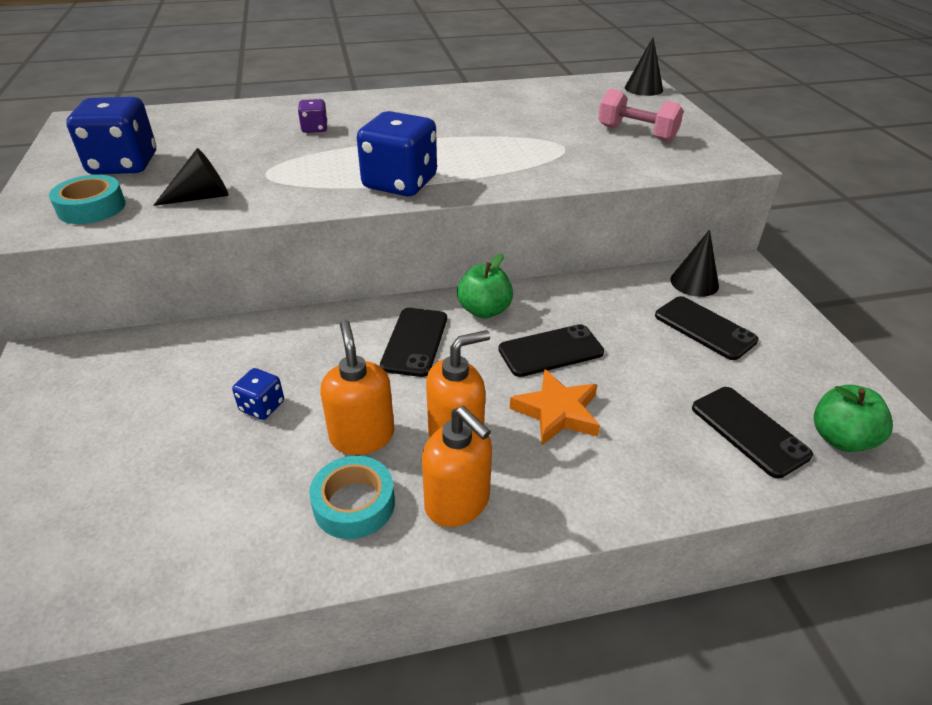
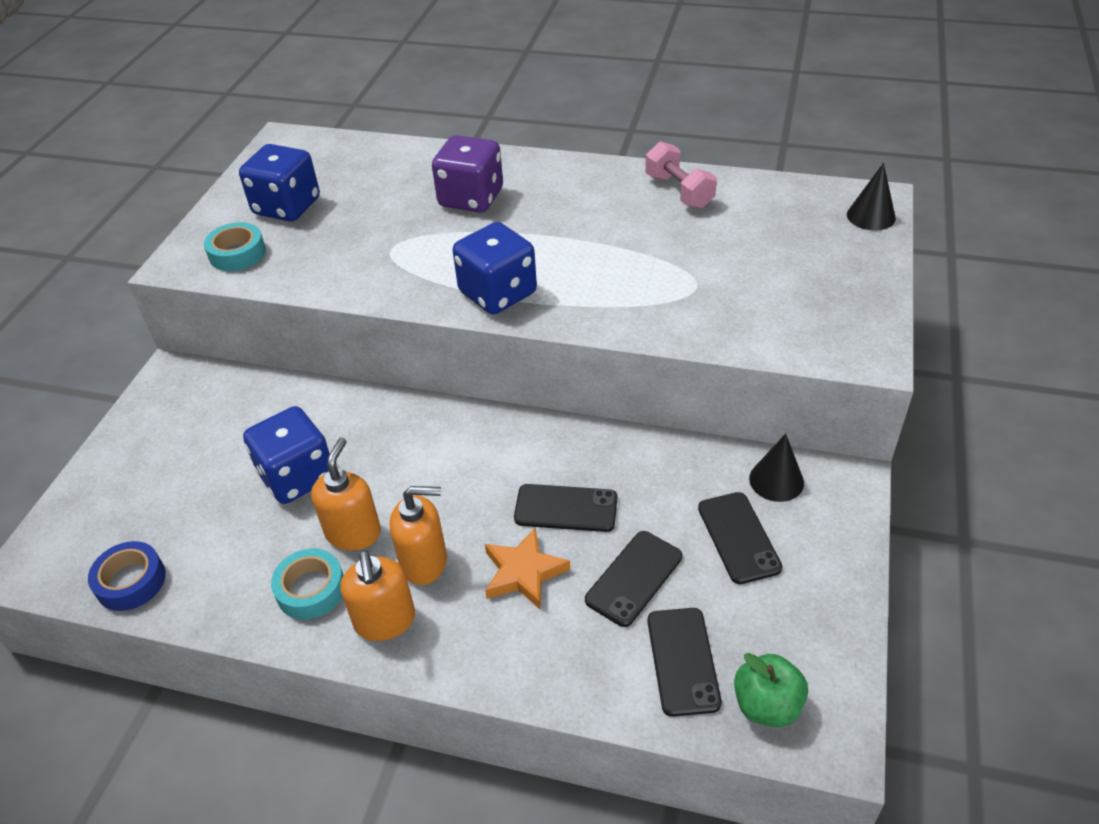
camera: 30 degrees right, 5 degrees up
black cone [153,148,228,206] -> none
blue dice [232,368,284,420] -> blue dice [243,406,330,504], size x2.07
purple dice [298,99,327,133] -> purple dice [432,135,503,213], size x2.07
black phone [380,308,447,377] -> black phone moved to [585,531,682,627]
green apple [457,253,513,319] -> none
pink dumbbell [598,89,684,141] -> pink dumbbell moved to [645,141,717,209]
none -> blue tape [88,541,166,611]

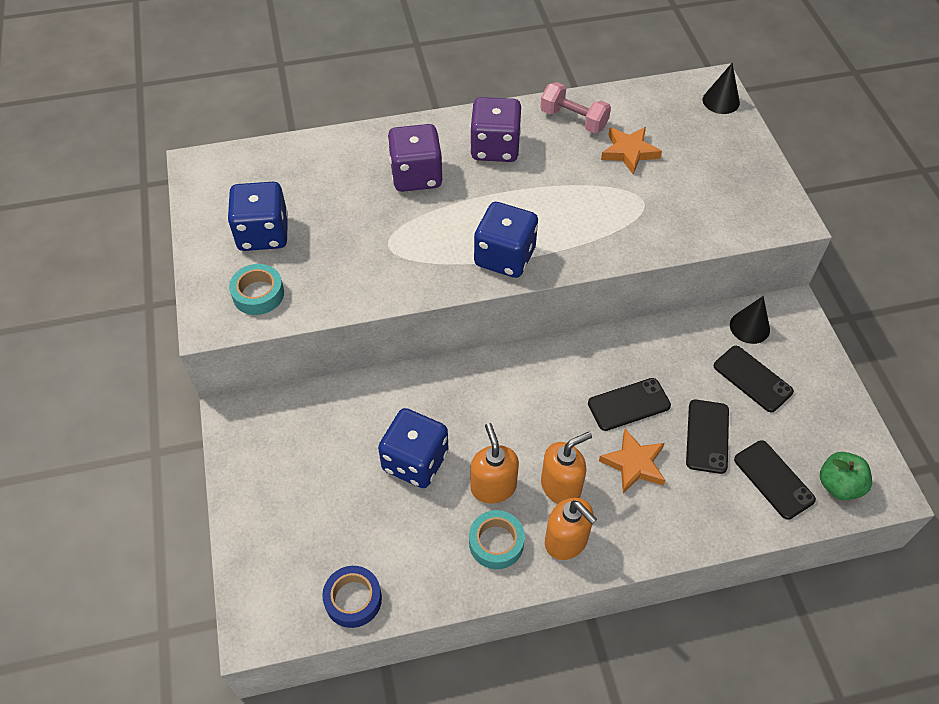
camera: 30 degrees left, 10 degrees up
none -> purple dice [470,97,521,162]
none -> orange star [601,127,662,175]

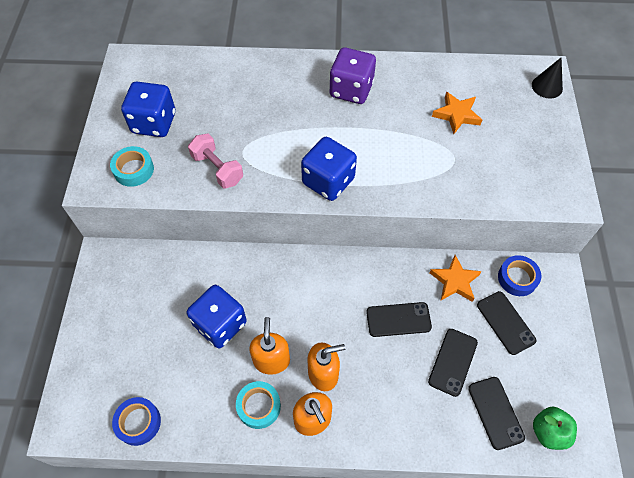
camera: 15 degrees right, 5 degrees up
purple dice [388,124,443,192] -> none
pink dumbbell [540,82,611,133] -> pink dumbbell moved to [188,134,243,189]
orange star [599,429,666,494] -> orange star moved to [430,255,482,302]
black cone [730,296,770,344] -> blue tape [498,255,541,296]

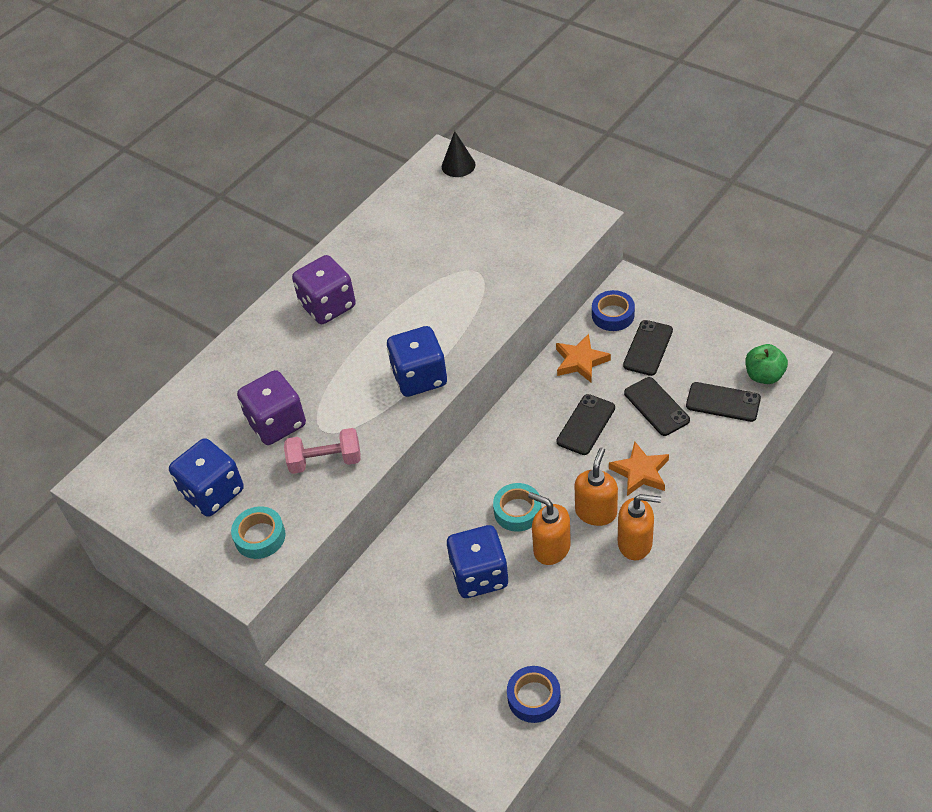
camera: 50 degrees left, 10 degrees down
turquoise tape [236,381,281,429] -> turquoise tape moved to [493,483,542,532]
orange star [432,92,482,134] -> orange star moved to [609,442,669,496]
black phone [477,291,536,355] -> black phone turned 75 degrees counterclockwise [623,320,673,376]
none -> purple dice [237,370,306,445]

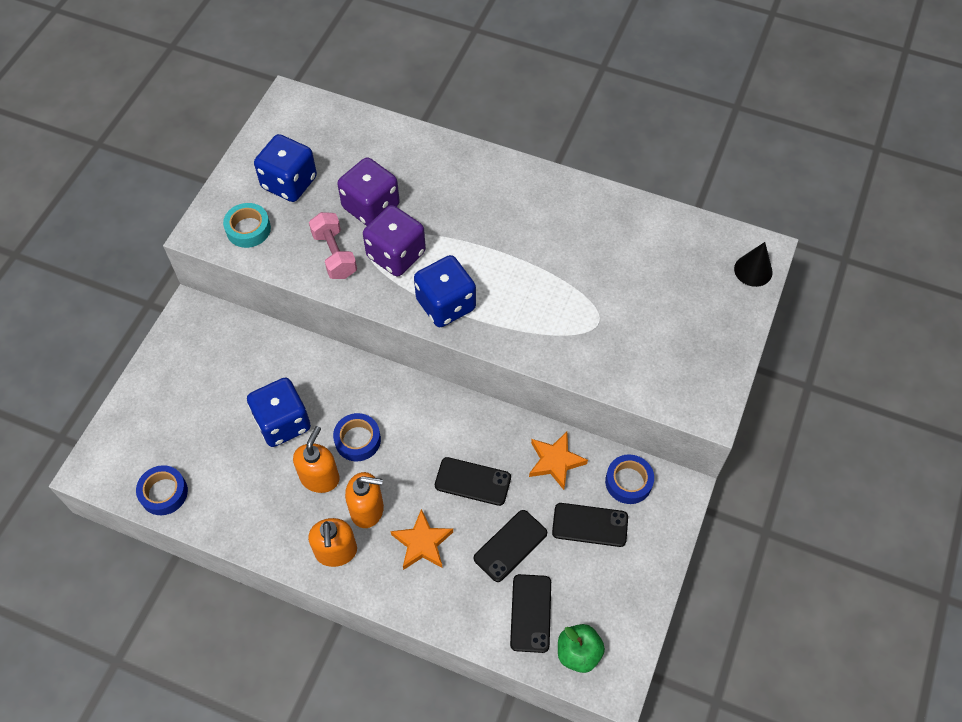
camera: 70 degrees right, 10 degrees up
purple dice [292,255,356,324] -> purple dice moved to [363,205,426,277]
turquoise tape [493,483,542,532] -> blue tape [333,413,381,461]

